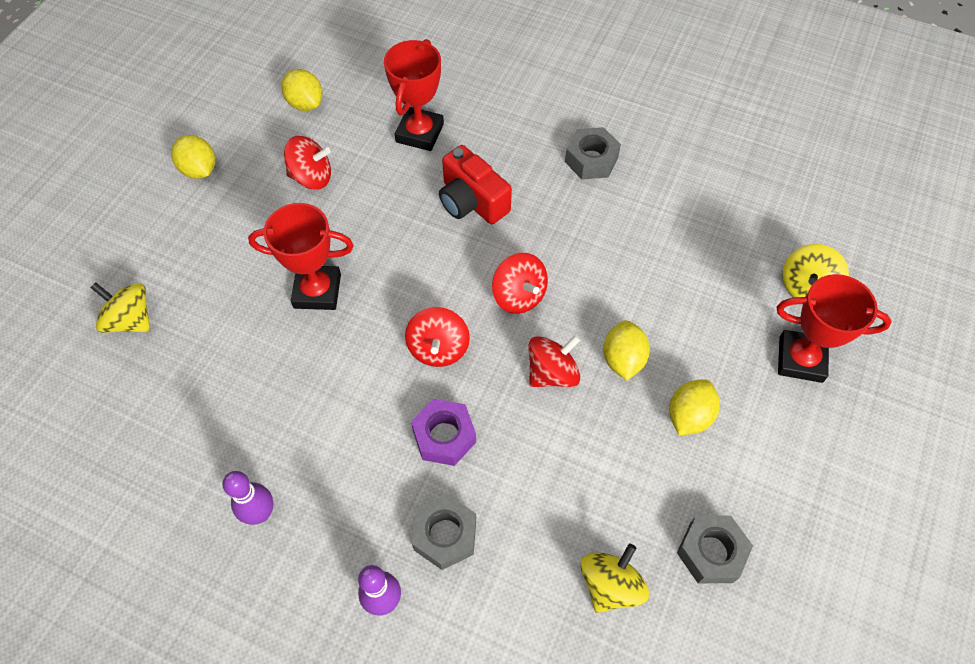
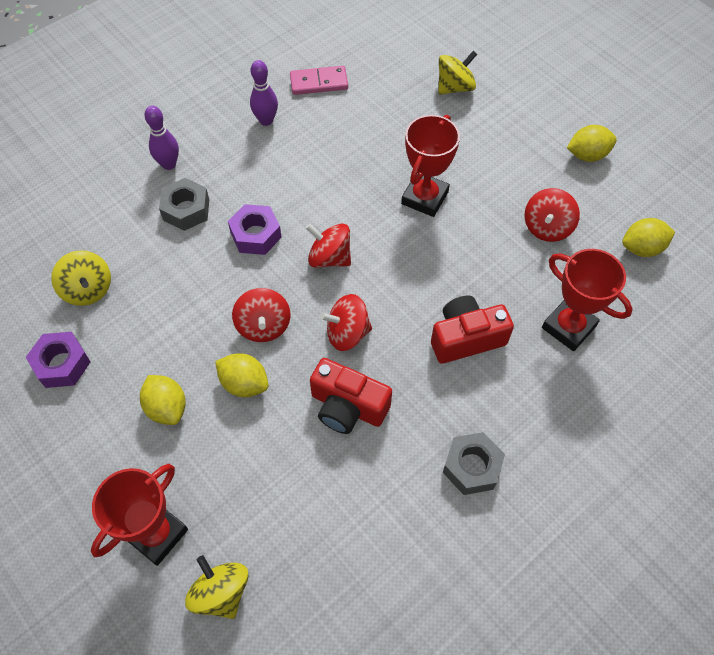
camera: 115 degrees right, 0 degrees up
grey nut [677,515,753,583] -> purple nut [26,332,91,388]
none -> pink domino [290,66,348,95]
none -> red camera [310,358,392,434]

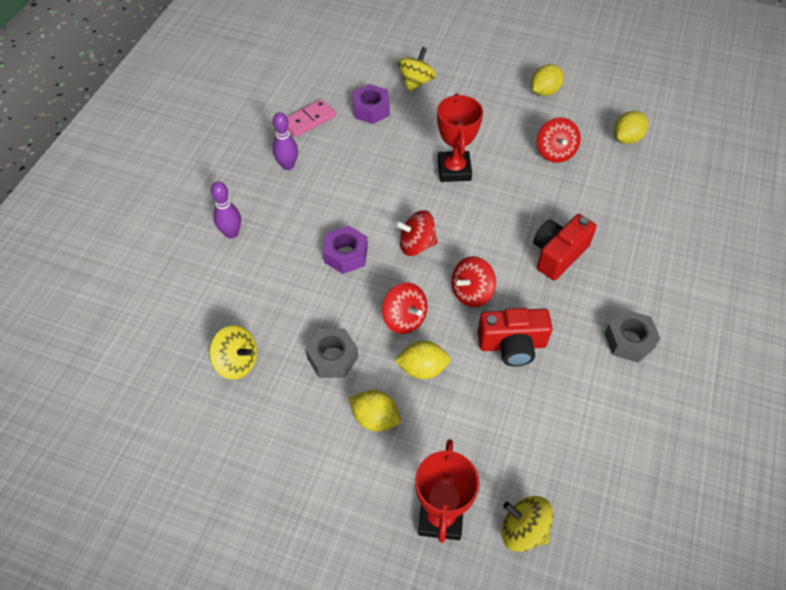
camera: 30 degrees left, 5 degrees down
purple nut [26,332,91,388] -> purple nut moved to [352,84,390,124]
grey nut [159,178,209,231] -> grey nut moved to [305,329,358,378]
red trophy [542,249,633,351] -> none

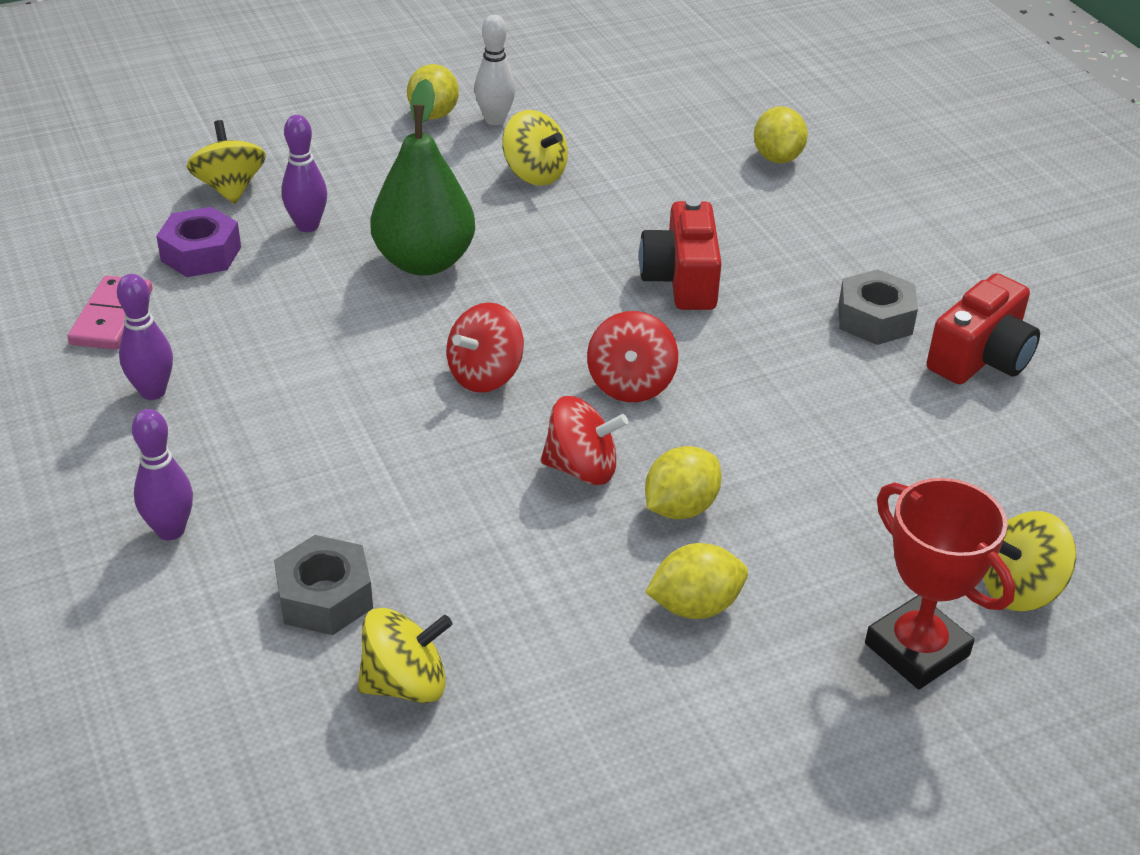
camera: 45 degrees left, 15 degrees down
grey nut [305,329,358,378] -> grey nut moved to [274,535,373,635]
purple nut [323,226,368,274] -> none
red trophy [437,93,483,182] -> green pear [370,79,475,276]
red camera [477,308,553,366] -> red camera moved to [927,273,1040,384]
red spinning top [537,117,581,163] -> yellow spinning top [502,110,568,186]
yellow lemon [614,111,649,144] -> yellow lemon moved to [754,106,808,163]
none -> purple bowling pin [281,115,327,232]
none -> white bowling pin [474,15,516,125]

